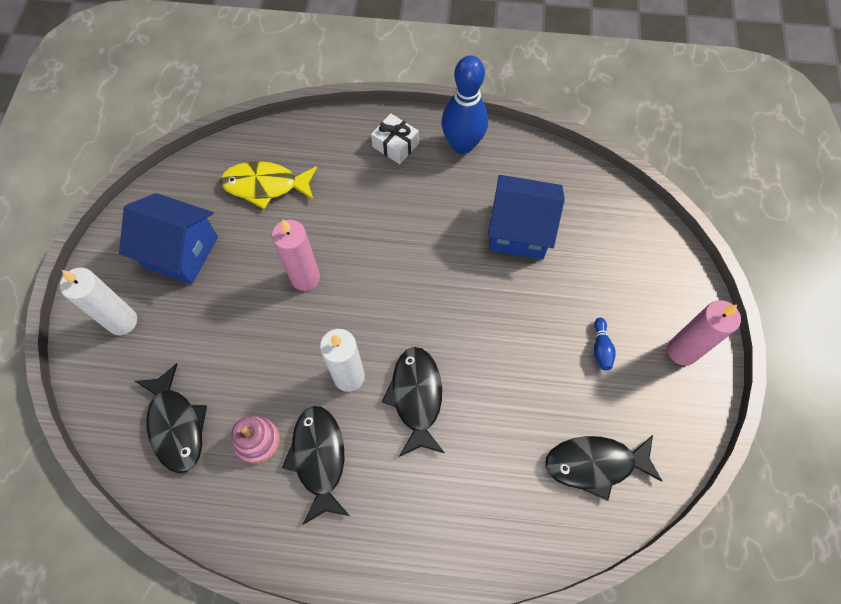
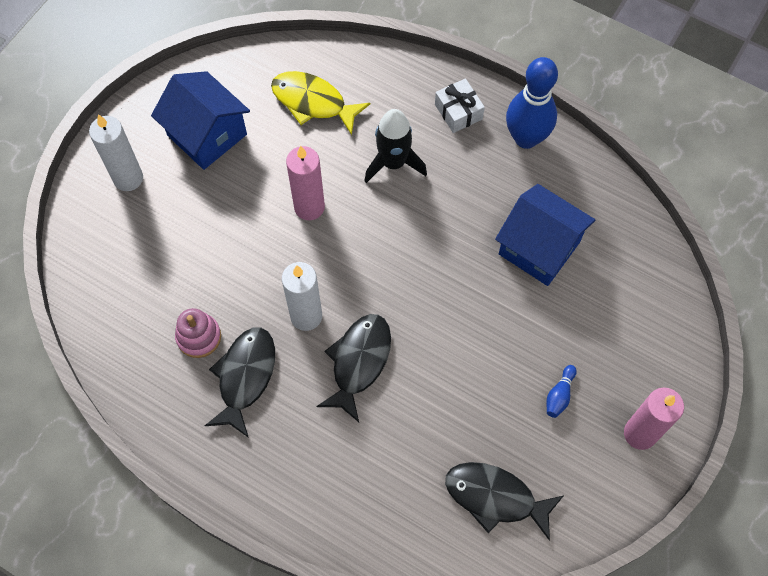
camera: 25 degrees right, 0 degrees up
black fish [135,363,207,473] -> none
none -> black rocket [365,109,427,183]

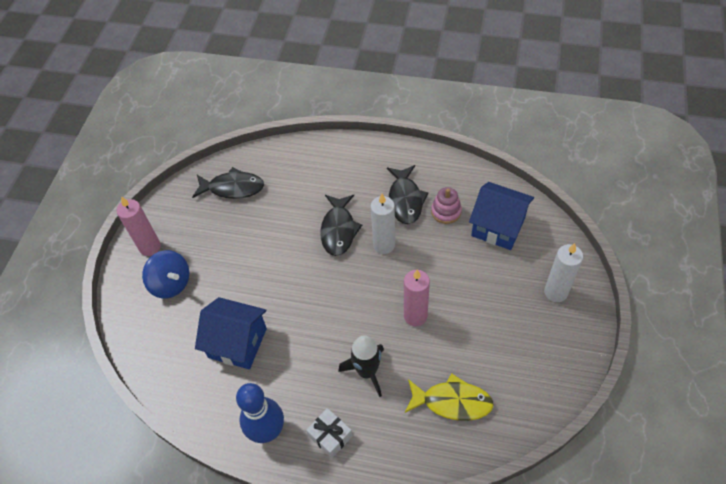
camera: 165 degrees right, 10 degrees down
blue house [151,71,250,170] -> blue house moved to [469,182,534,250]
blue bowling pin [547,365,577,418] -> none
none -> blue spinning top [142,250,189,299]

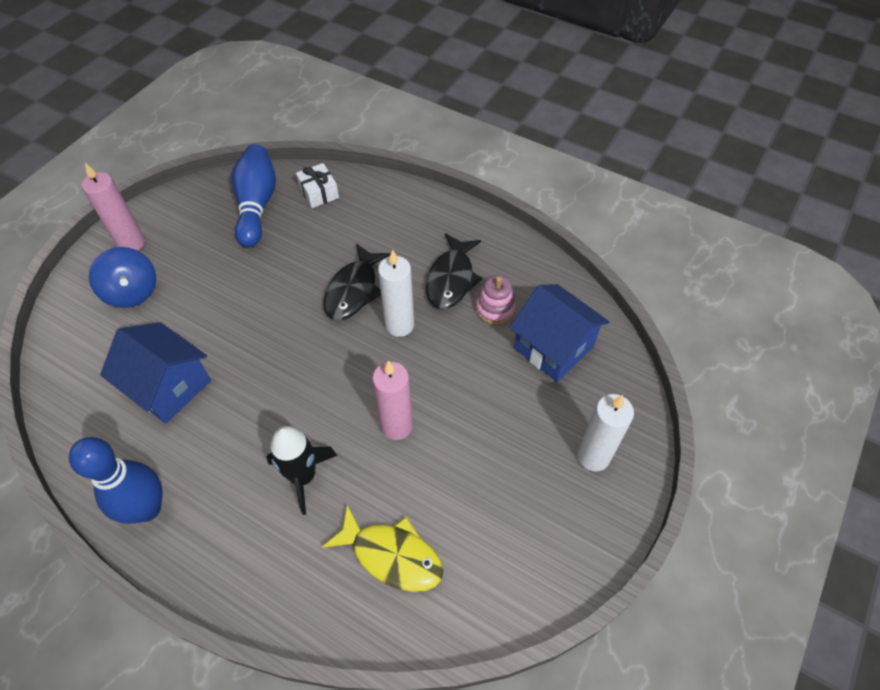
camera: 15 degrees right, 0 degrees up
black fish [192,167,264,199] -> blue bowling pin [232,144,276,247]
white gift [306,408,353,458] -> white gift moved to [296,163,339,208]

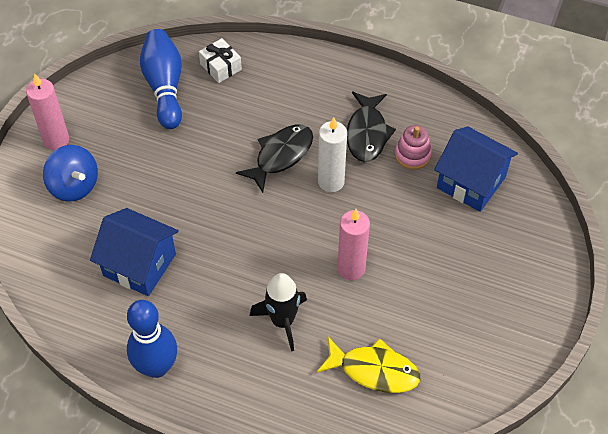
camera: 10 degrees left, 0 degrees up
black fish [324,243,391,320] -> black fish turned 150 degrees counterclockwise [236,124,313,193]
white candle [578,394,634,471] -> none

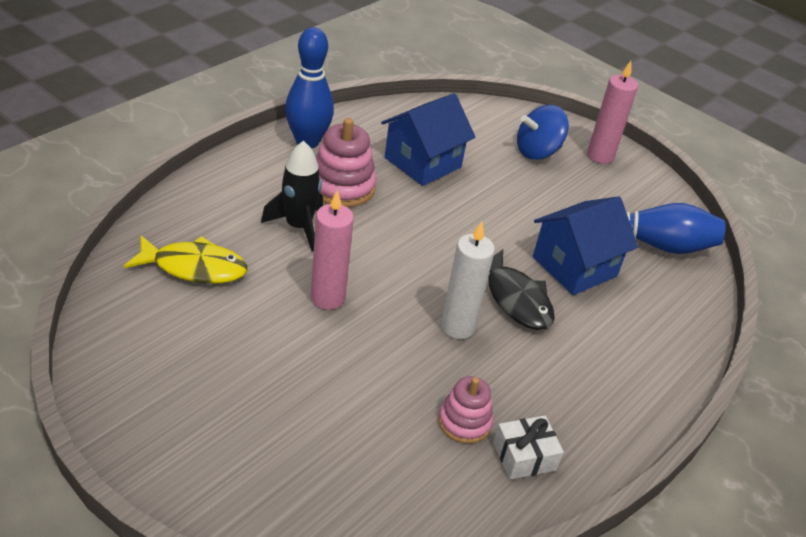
camera: 105 degrees right, 15 degrees down
white gift [199,38,242,83] -> white gift moved to [493,416,564,480]
yellow fish [316,337,420,393] -> yellow fish turned 120 degrees counterclockwise [124,235,247,284]
black fish [347,92,396,162] -> none
blue house [434,126,518,212] -> blue house moved to [533,196,638,295]
none -> pink stacking toy [316,118,377,207]

